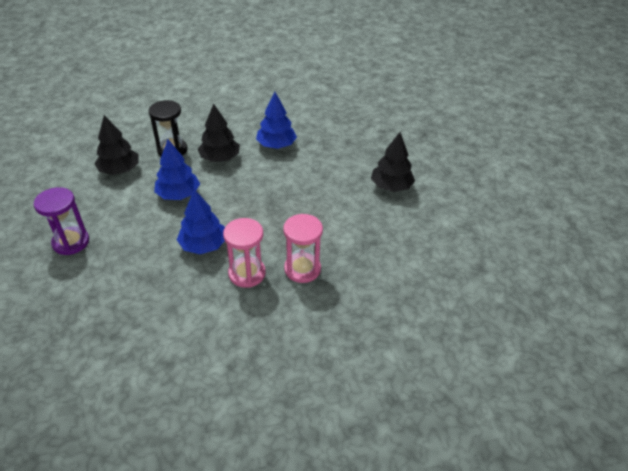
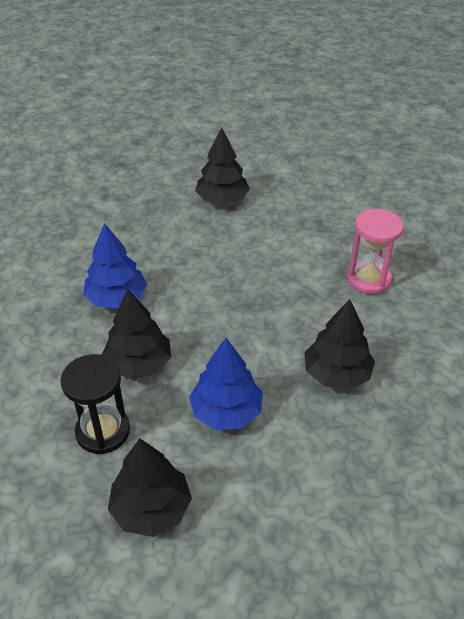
camera: 85 degrees left, 0 degrees up
purple hourglass [34,187,89,255] -> none
blue tree [177,189,225,254] -> black tree [304,299,375,390]
pink hourglass [223,218,266,288] -> none

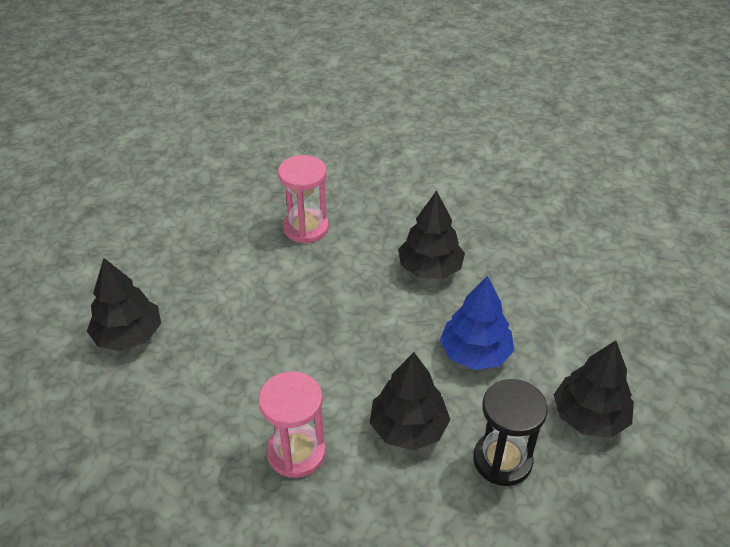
camera: 85 degrees left, 0 degrees up
blue tree [83,223,147,308] -> pink hourglass [258,371,326,478]

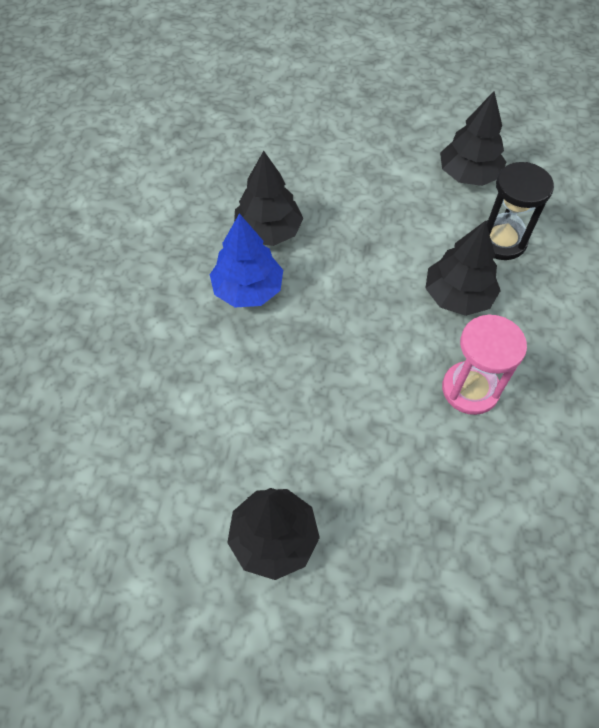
camera: 75 degrees left, 15 degrees up
pink hourglass [278,155,329,243] -> none
blue tree [440,276,514,370] -> blue tree moved to [210,213,283,308]

